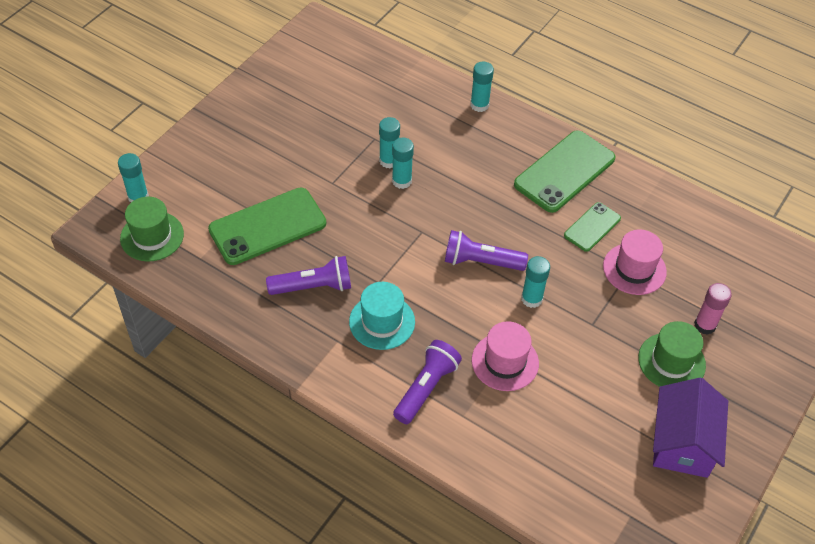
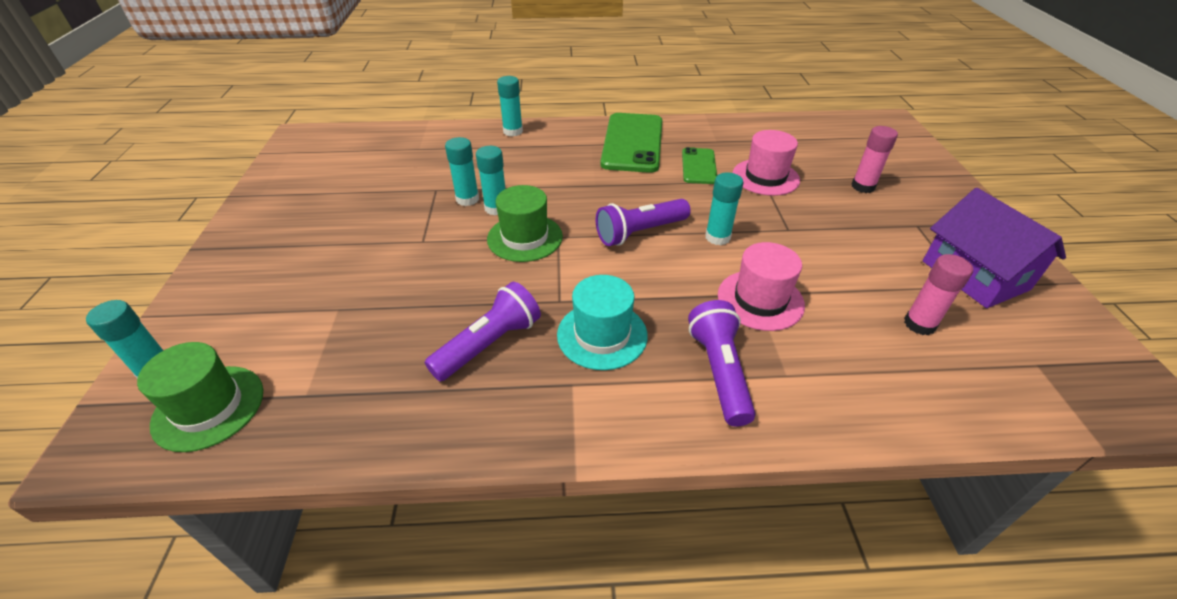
camera: 35 degrees left, 10 degrees down
green phone [208,188,326,265] -> none
green hat [638,321,706,387] -> green hat moved to [487,185,563,262]
none -> pink glue stick [904,254,973,335]

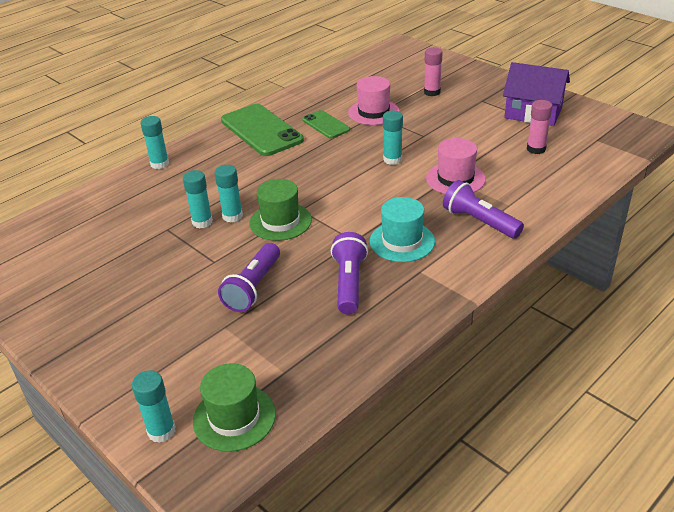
camera: 40 degrees left, 5 degrees down
purple flashlight [596,199,691,246] -> purple flashlight moved to [218,243,280,312]

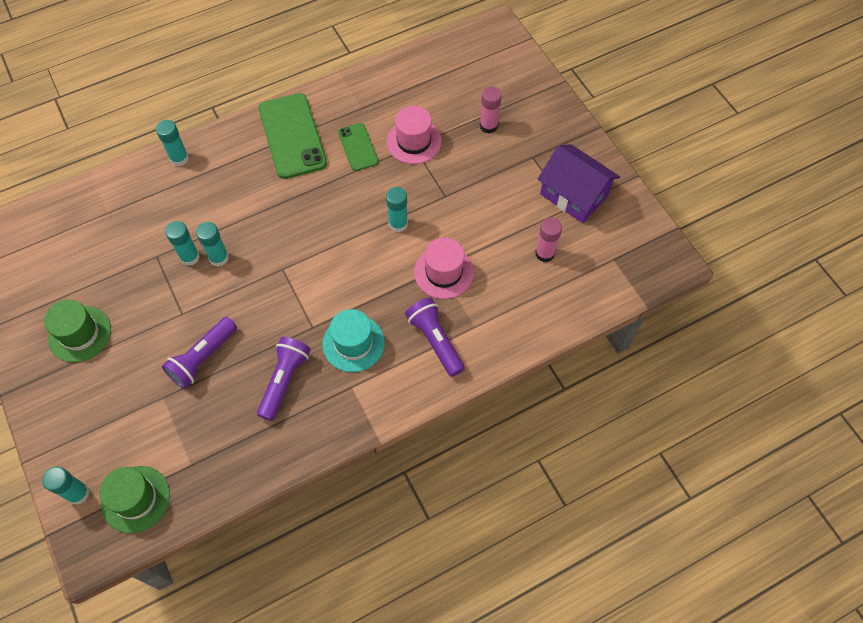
camera: 15 degrees right, 25 degrees up
green hat [250,179,312,241] -> green hat moved to [44,300,111,362]

